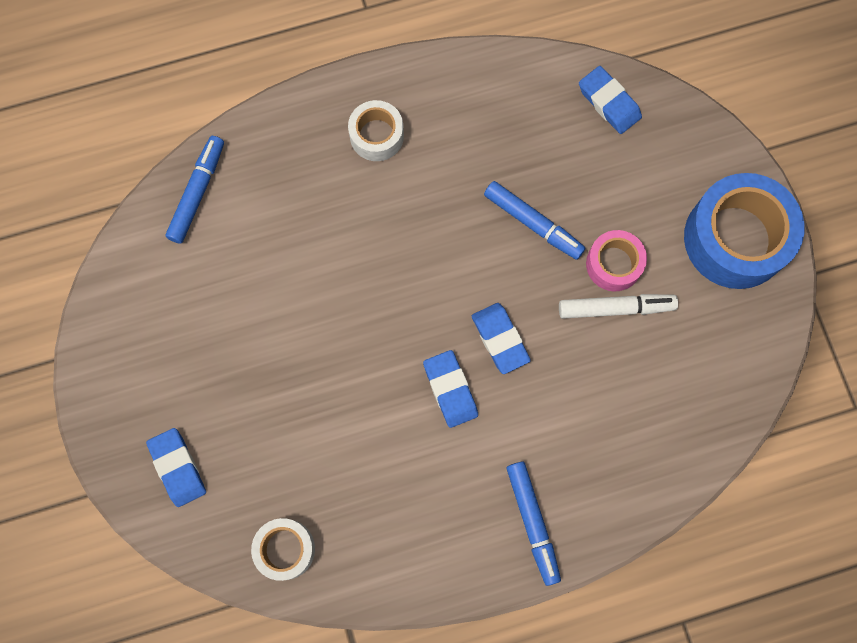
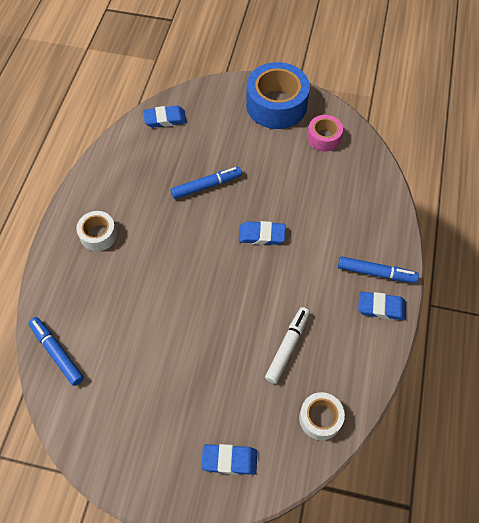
camera: 60 degrees left, 15 degrees down
blue eraser [423,350,478,428] -> blue eraser moved to [358,292,406,320]
white marker [559,294,678,319] -> white marker moved to [265,307,310,384]
pink tape [586,230,647,291] -> pink tape moved to [307,115,343,152]

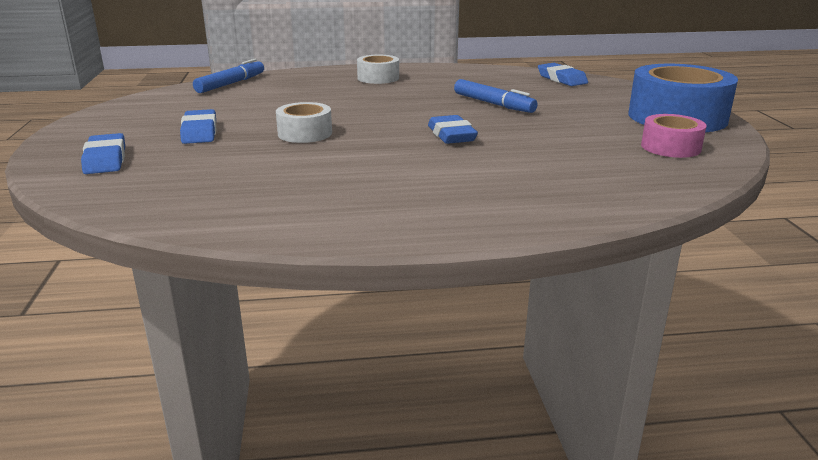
camera: 70 degrees right, 35 degrees down
white marker [265,307,310,384] -> none
white tape [299,392,345,440] -> white tape moved to [276,102,332,143]
blue marker [338,256,419,283] -> none
blue eraser [358,292,406,320] -> blue eraser moved to [180,109,216,144]

